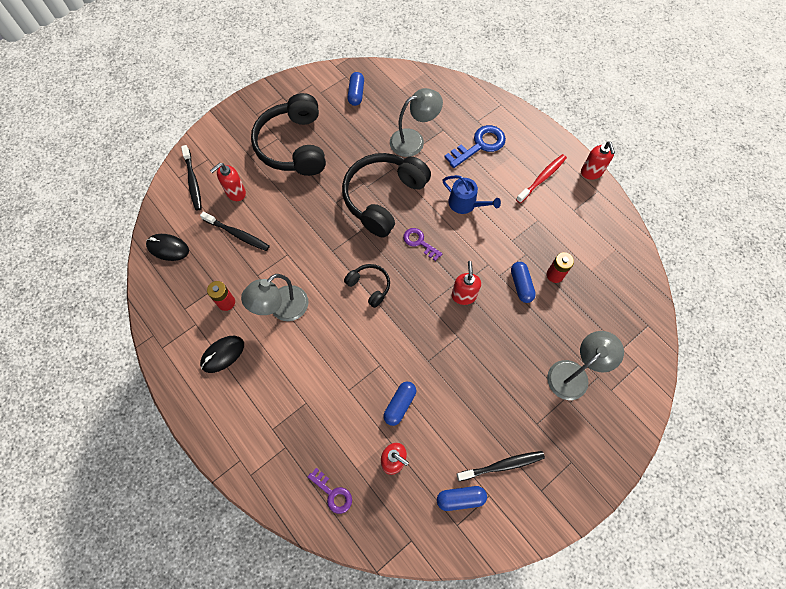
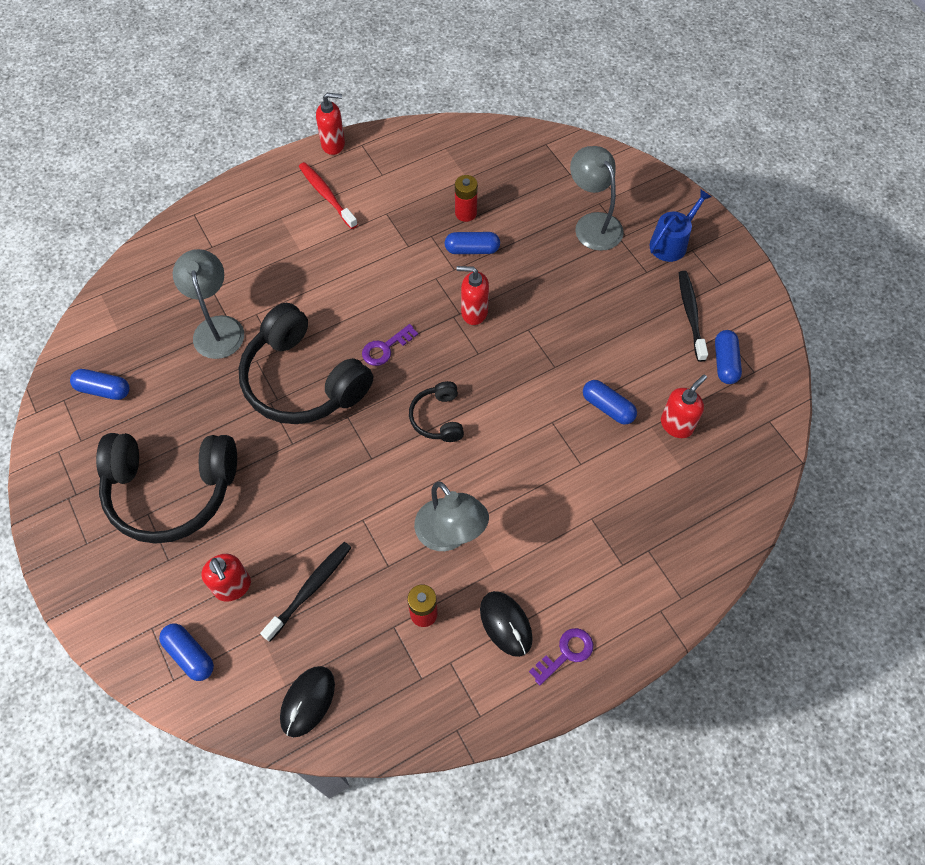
camera: 80 degrees left, 5 degrees down
black toothbrush [181,145,202,211] -> blue capsule [159,623,214,681]
purple key [308,468,352,514] -> purple key moved to [529,628,593,686]
black headphones [344,264,390,308] -> black headphones turned 60 degrees counterclockwise [409,381,464,442]
blue watering can [443,175,501,214] -> blue watering can moved to [649,189,711,262]
blue key [445,125,506,168] -> none

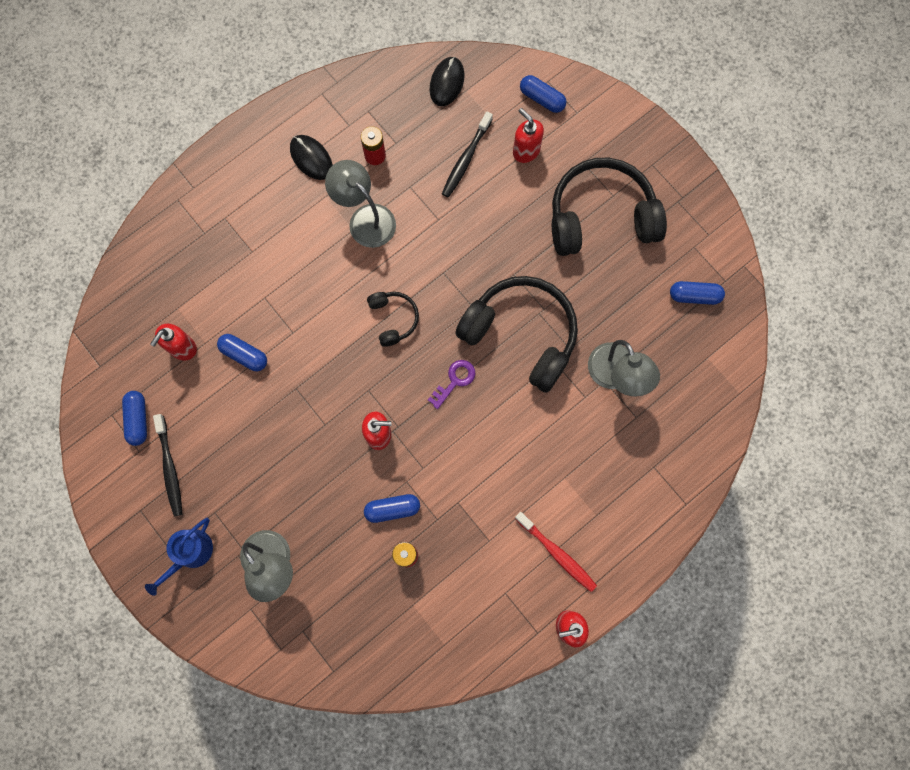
camera: 170 degrees right, 15 degrees up
purple key [529,628,593,686] -> none

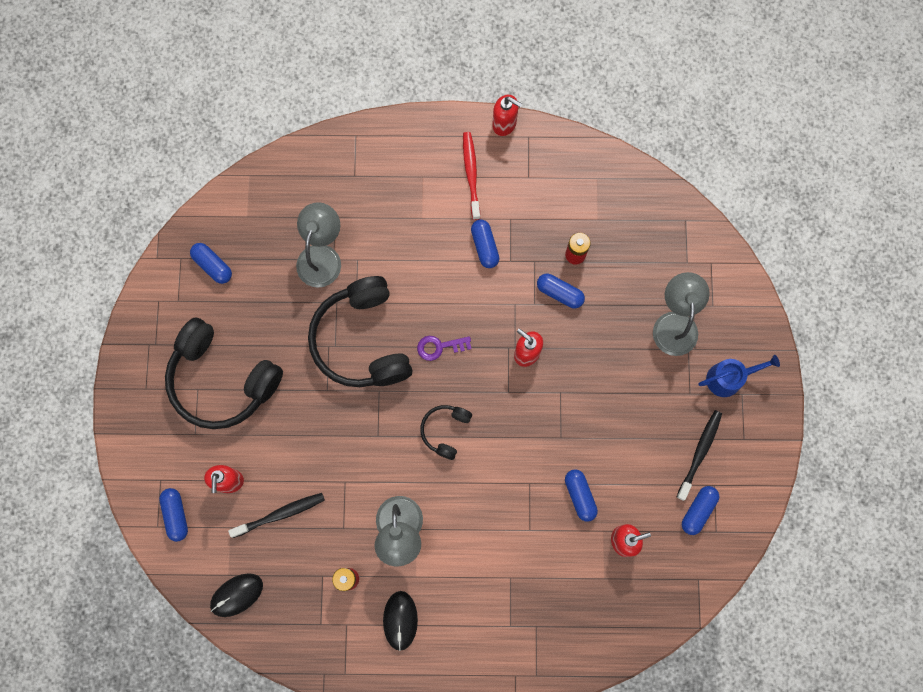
camera: 140 degrees left, 0 degrees up
none -> blue capsule [471,220,499,268]

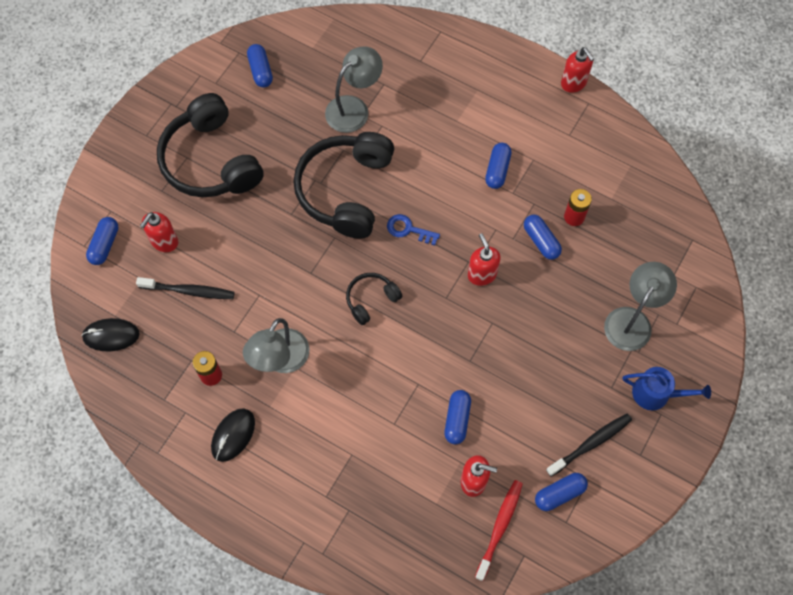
camera: 30 degrees right, 10 degrees down
purple key [417,336,471,361] -> blue key [387,214,440,245]
red toothbrush [463,132,480,220] -> red toothbrush moved to [475,480,523,581]

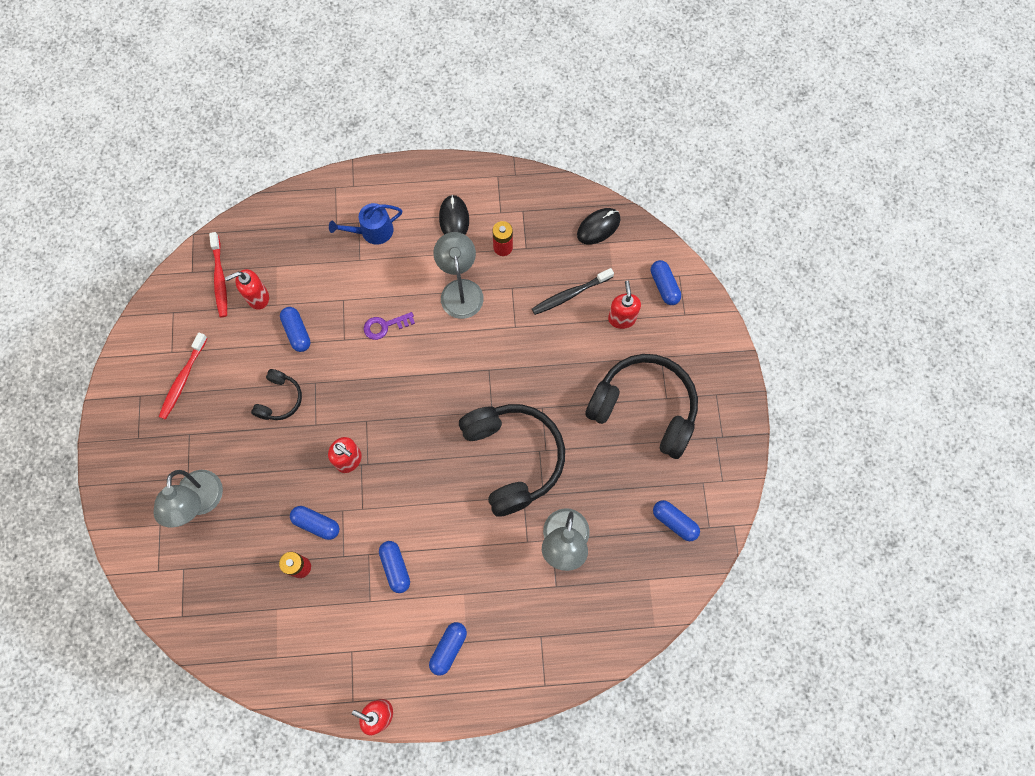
camera: 145 degrees right, 5 degrees up
black headphones [346,273,402,325] -> black headphones moved to [251,369,302,420]
blue key [387,214,440,245] -> none
blue capsule [535,473,588,511] -> blue capsule moved to [429,622,467,676]
black toothbrush [546,413,632,477] -> red toothbrush [159,333,207,420]
blue watering can [623,367,711,410] -> blue watering can moved to [329,203,402,245]
none -> purple key [364,312,415,340]

